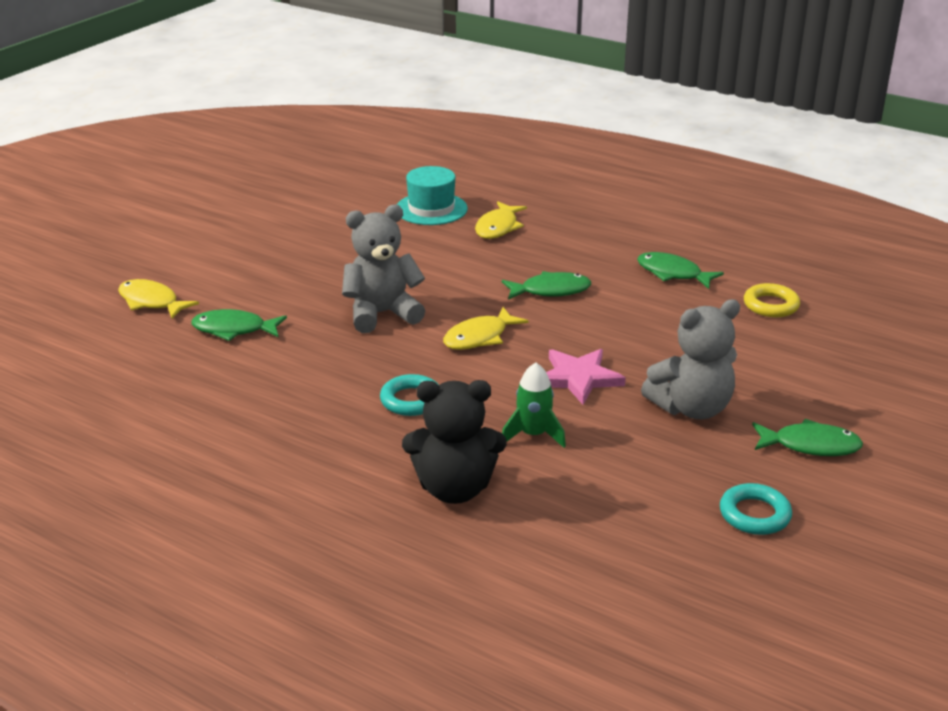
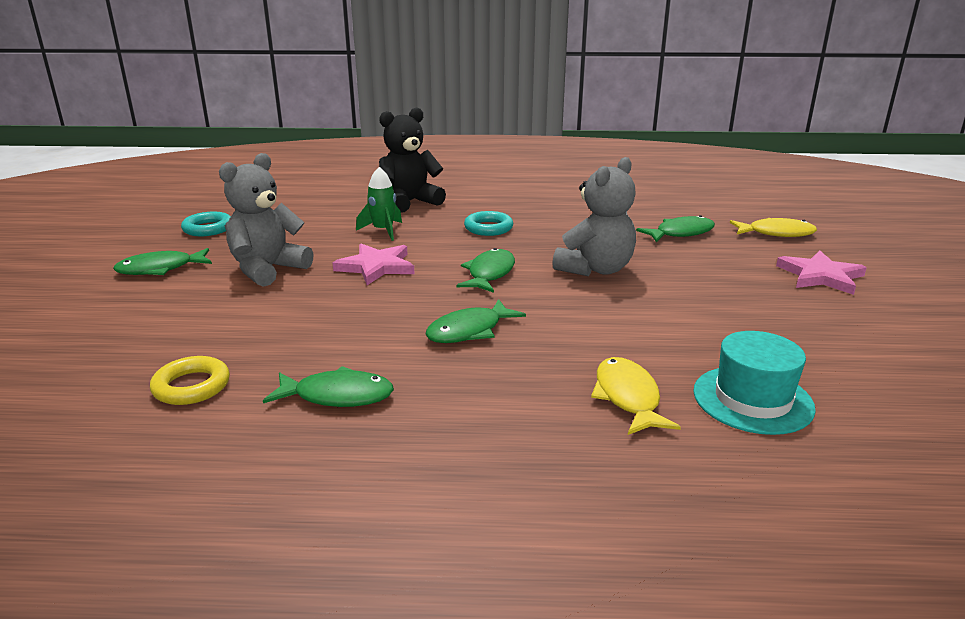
camera: 150 degrees right, 5 degrees down
yellow fish [443,307,529,350] -> green fish [456,248,515,293]
none -> pink star [776,251,867,295]

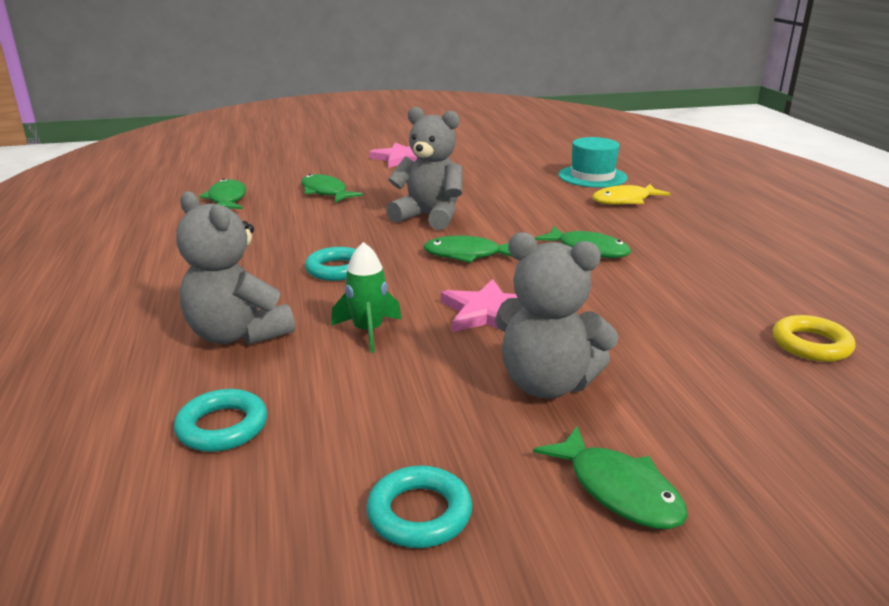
camera: 105 degrees left, 0 degrees up
green fish [263,366,394,407] -> green fish moved to [199,179,246,209]
black teddy bear [379,108,446,213] -> grey teddy bear [176,191,295,345]
yellow fish [730,218,817,237] -> none
none -> turquoise ring [174,389,267,452]

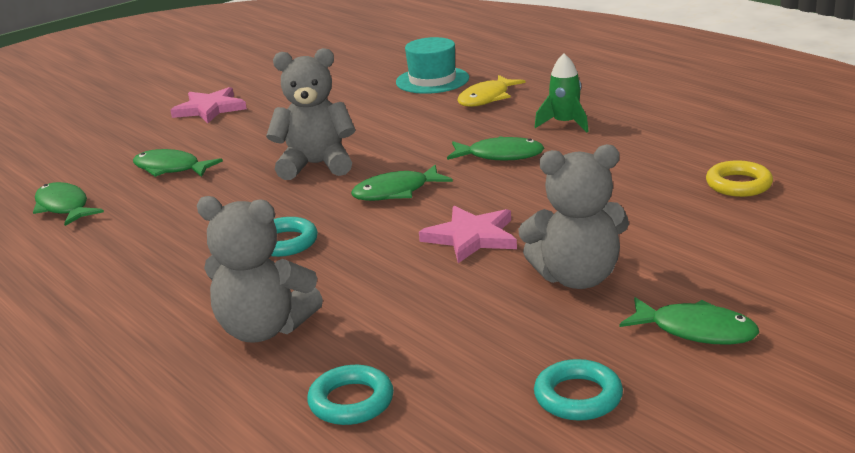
camera: 25 degrees left, 0 degrees up
green rocket [331,242,402,353] -> green rocket moved to [534,54,589,133]

